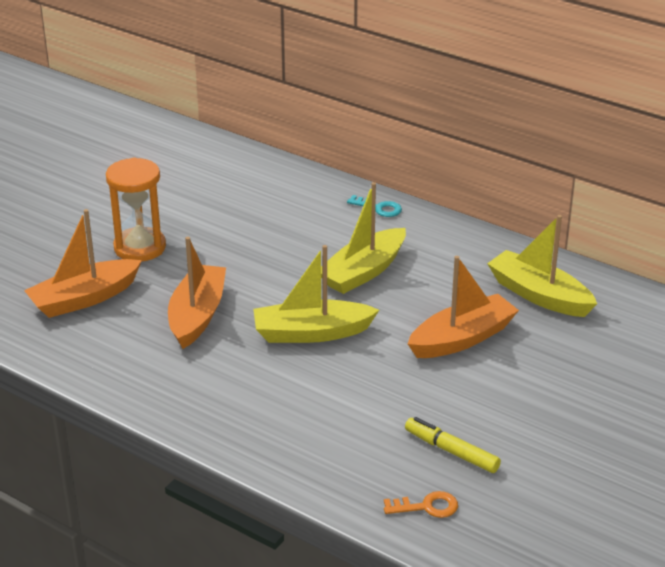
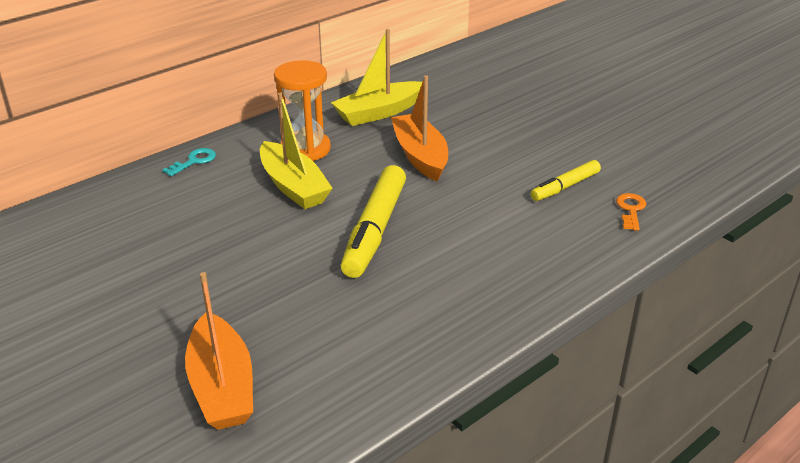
camera: 75 degrees left, 0 degrees up
orange hourglass [106,158,166,262] -> orange hourglass moved to [274,60,331,161]
orange boat [168,237,226,349] -> none
yellow boat [253,245,379,343] -> yellow marker [341,165,406,278]

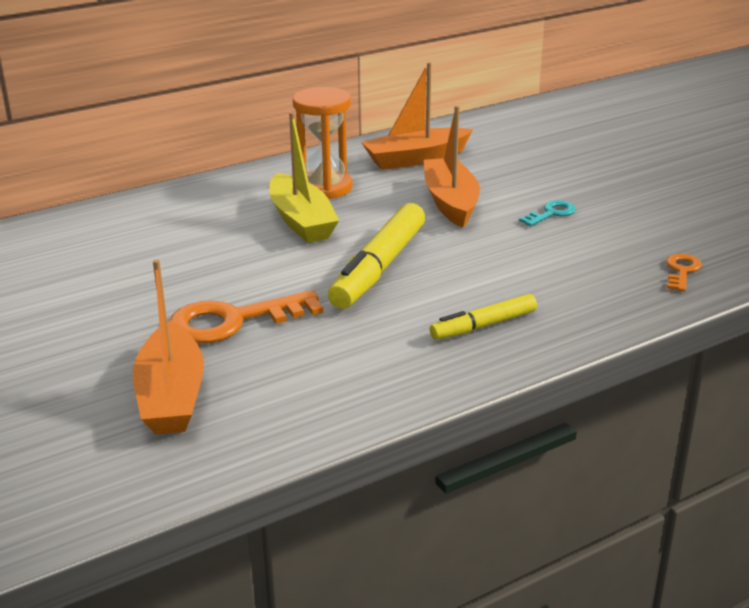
camera: 10 degrees right, 5 degrees down
turquoise key [162,148,216,176] -> turquoise key moved to [519,200,576,226]
yellow boat [331,29,422,126] -> orange boat [361,62,473,170]
yellow marker [531,160,601,201] -> yellow marker moved to [430,294,537,340]
none -> orange key [169,290,323,344]

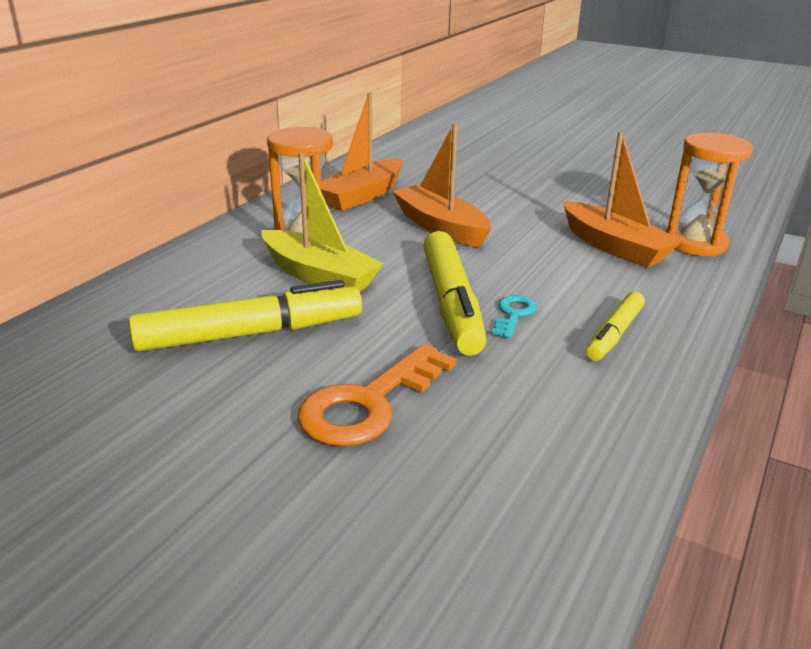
camera: 30 degrees left, 0 degrees up
orange boat [133,259,204,434] -> orange boat moved to [563,131,682,267]
turquoise key [519,200,576,226] -> turquoise key moved to [491,295,537,338]
orange key [666,254,702,292] -> orange hourglass [666,133,753,256]
none -> yellow marker [128,280,362,352]

